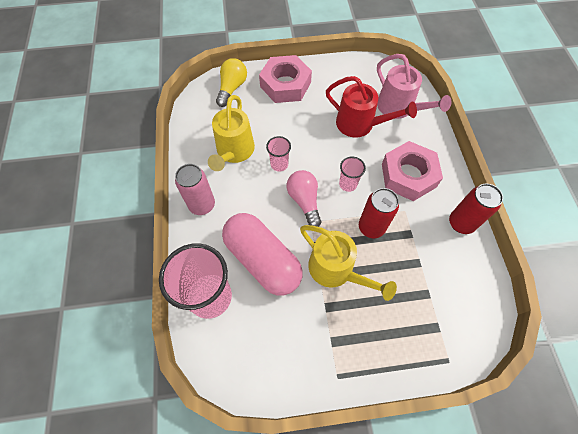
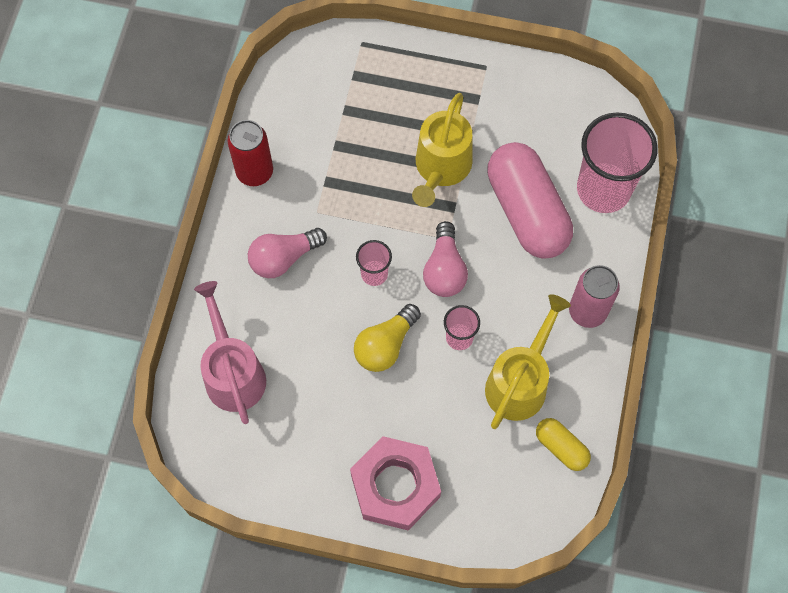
camera: 160 degrees left, 5 degrees up
yellow light bulb [216,58,247,107] -> yellow light bulb moved to [354,304,421,372]
yellow watering can [300,225,397,301] -> yellow watering can turned 135 degrees counterclockwise [412,93,473,207]
red watering can [326,76,417,138] -> none
red can [359,188,399,239] -> none
pink nut [382,141,443,201] -> pink light bulb [248,228,327,278]
none -> yellow capsule [536,418,591,471]

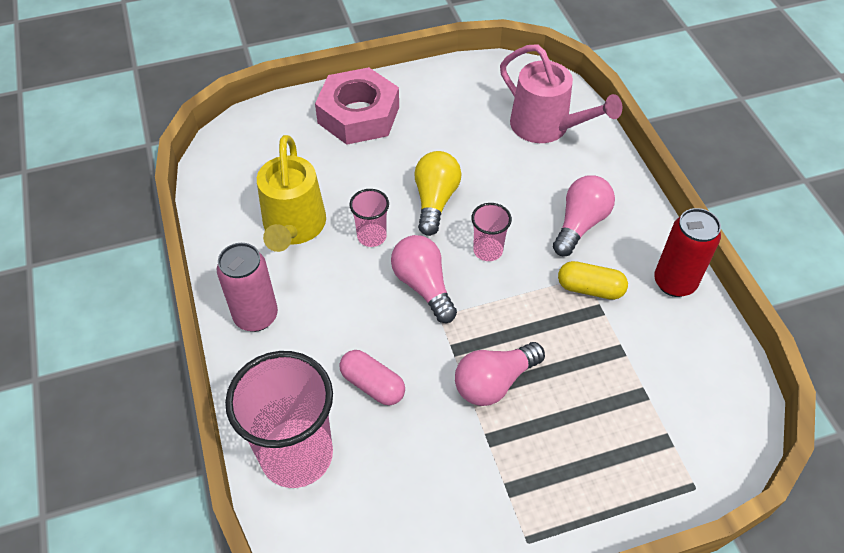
camera: 150 degrees right, 15 degrees down
yellow watering can [412,93,473,207] -> pink light bulb [455,342,545,406]
pink capsule [487,142,573,259] -> pink capsule [340,350,405,405], size x0.47
yellow capsule [536,418,591,471] -> yellow capsule moved to [558,261,628,300]

